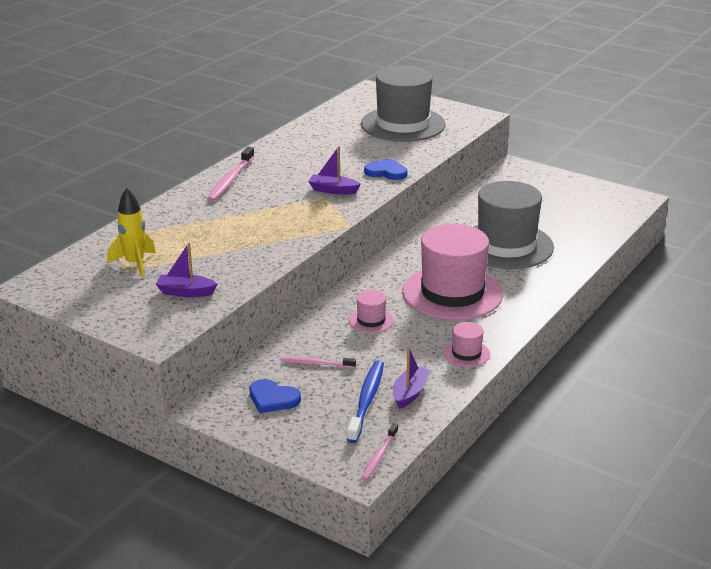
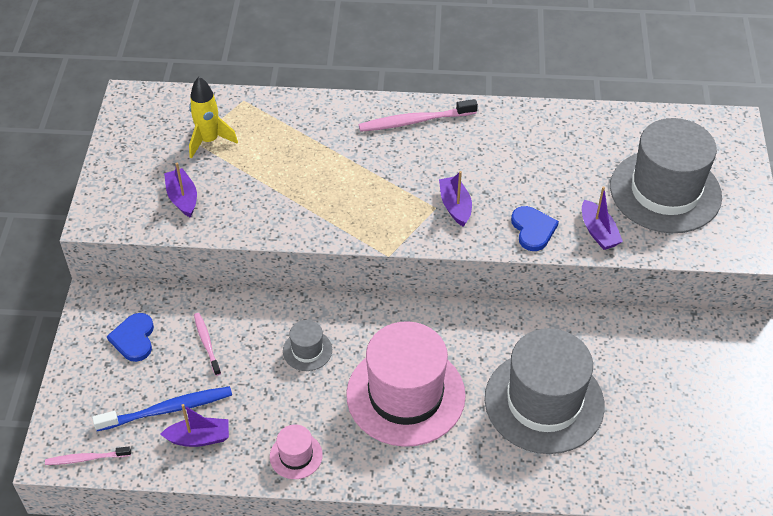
camera: 60 degrees right, 20 degrees up
pink hat [349,290,394,333] -> grey hat [283,320,332,371]
none -> purple boat [582,186,623,250]

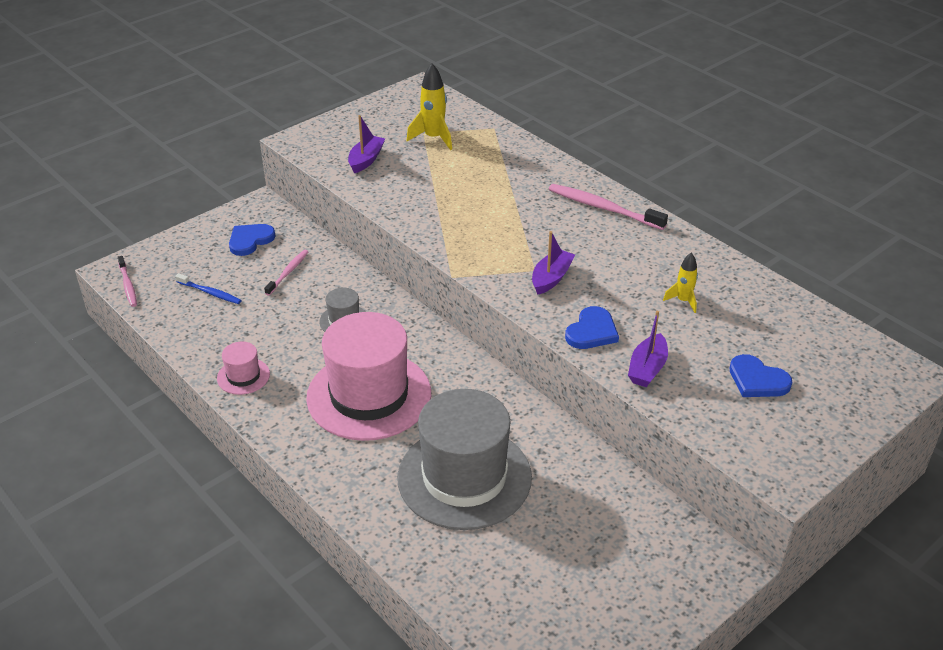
camera: 45 degrees right, 10 degrees down
pink toothbrush [45,447,131,465] -> pink toothbrush turned 150 degrees counterclockwise [117,256,137,307]
blue toothbrush [92,386,232,431] -> blue toothbrush [175,273,242,304], size x0.60
purple boat [161,404,229,447] -> none
grey hat [610,118,722,233] -> blue heart [729,354,792,397]
none -> yellow rocket [663,253,698,313]

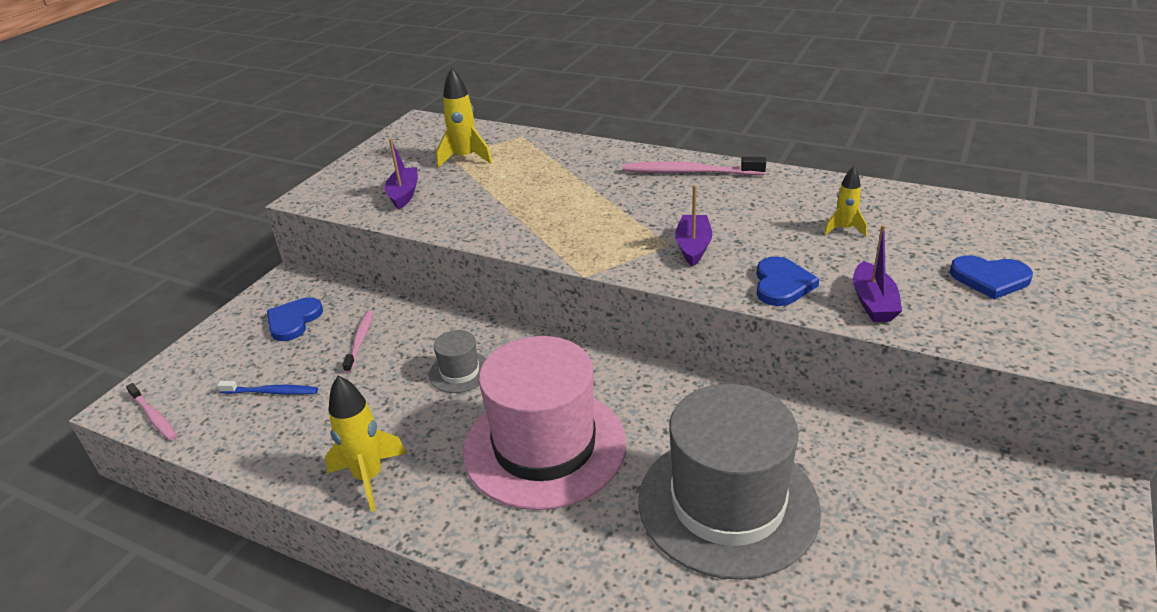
camera: 20 degrees left, 5 degrees down
pink hat [217,342,270,395] -> yellow rocket [325,375,407,512]

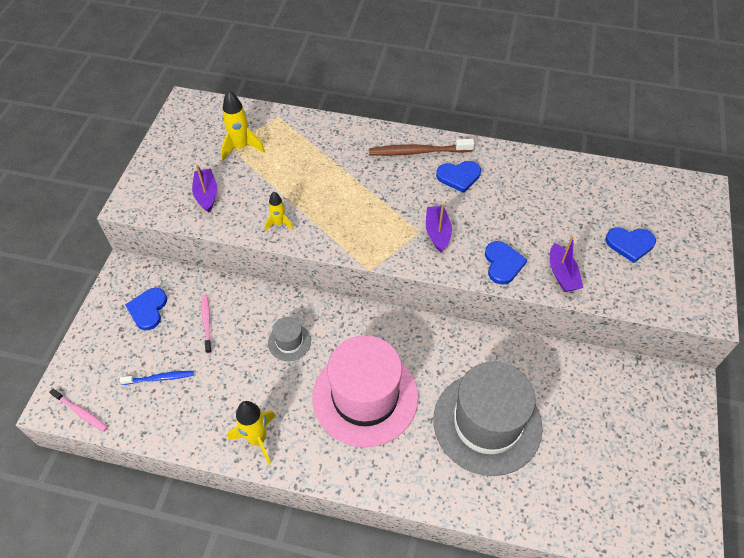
camera: 15 degrees left, 20 degrees up
pink toothbrush [622,157,766,175] -> brown toothbrush [369,139,474,156]
yellow rocket [824,167,867,237] -> yellow rocket moved to [265,192,294,231]
none -> blue heart [436,161,481,193]

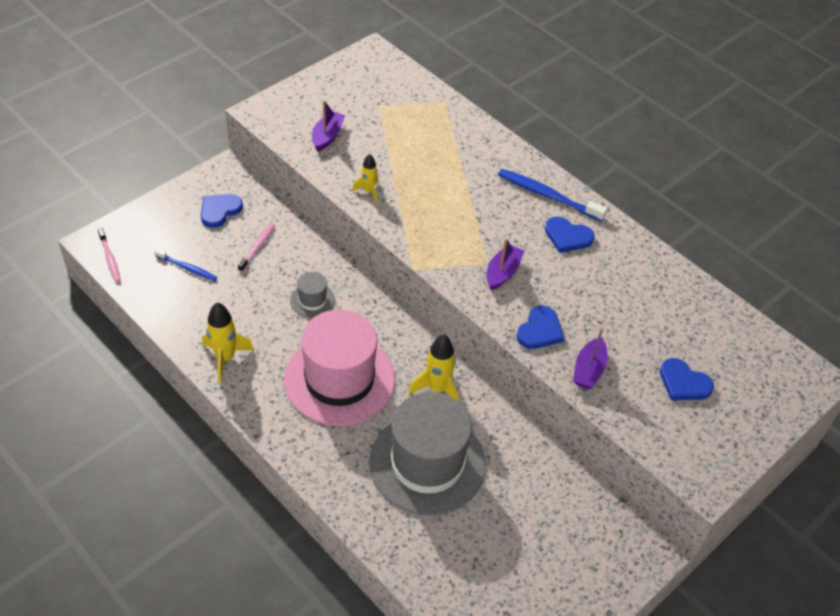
camera: 30 degrees right, 5 degrees down
yellow rocket [221,90,265,161] -> yellow rocket moved to [408,334,459,402]
brown toothbrush [369,139,474,156] -> blue toothbrush [498,169,607,222]

